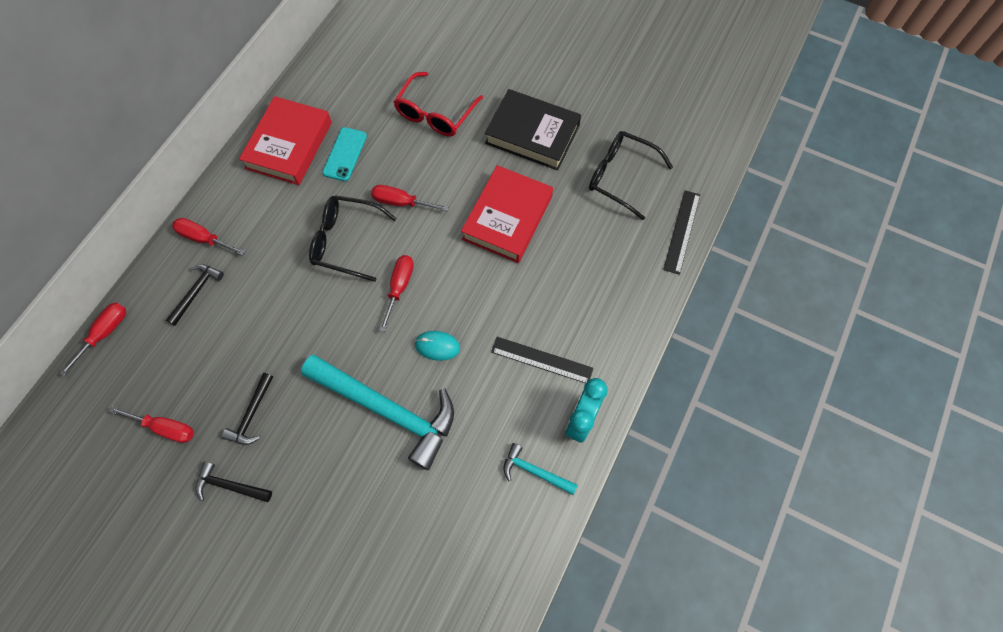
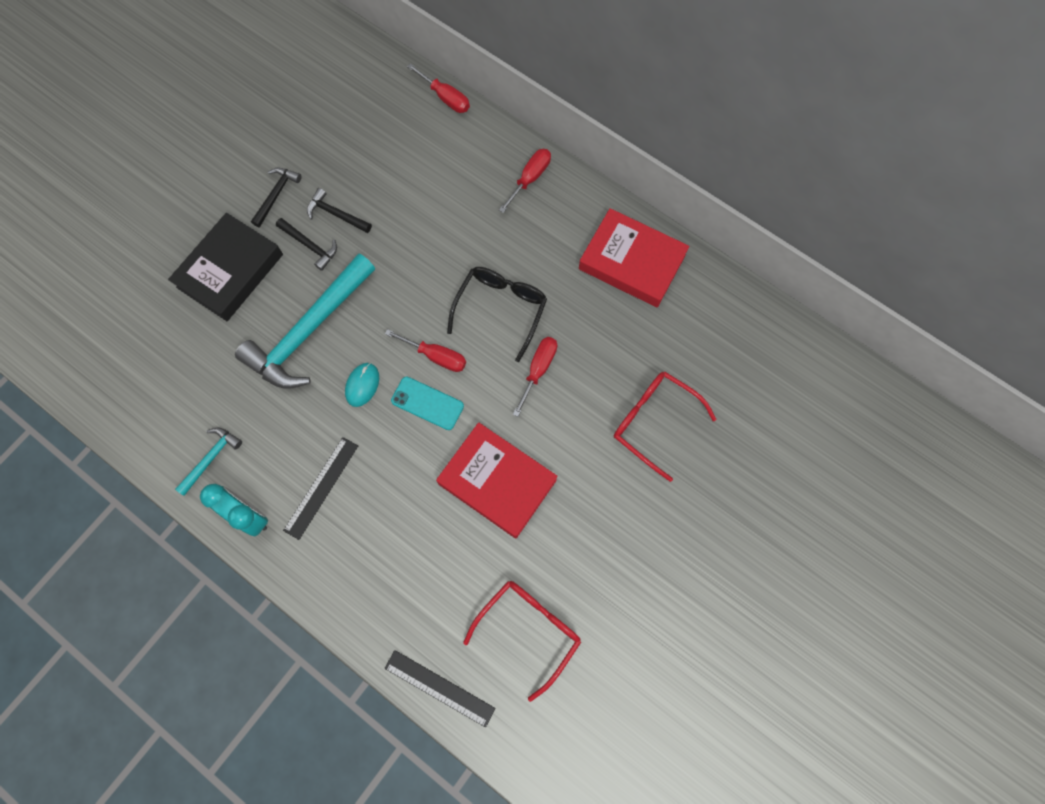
camera: 100 degrees right, 5 degrees up
red screwdriver [109,406,194,443] -> none
black hammer [166,264,224,326] -> black hammer moved to [276,218,337,271]
turquoise phone [322,127,367,181] -> turquoise phone moved to [391,377,464,430]
black book [485,89,581,170] -> black book moved to [168,213,283,321]
black glasses [589,131,673,220] -> red glasses [463,581,581,702]

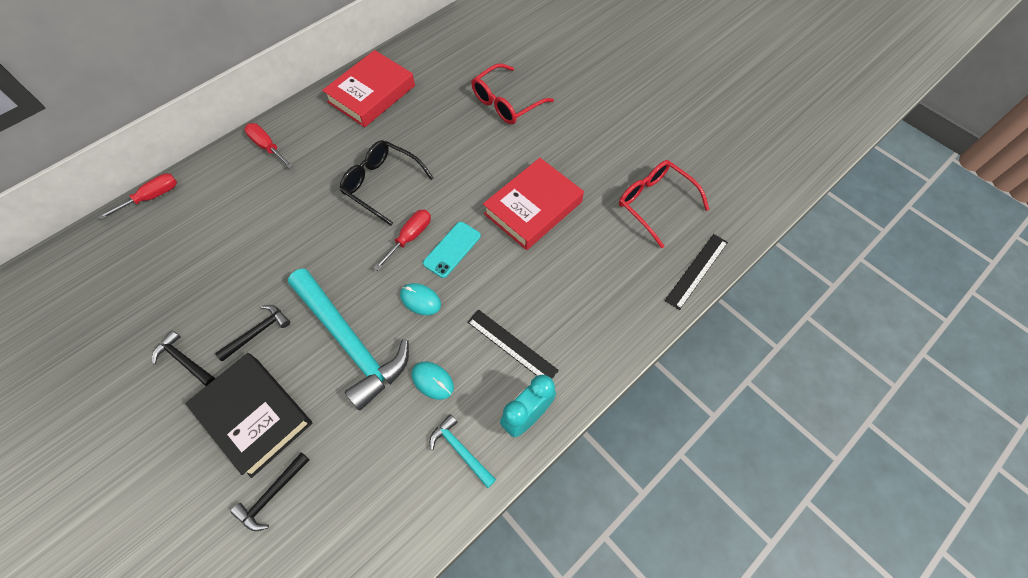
camera: 80 degrees left, 10 degrees down
black hammer [307,188,372,233] -> black hammer moved to [231,452,310,531]
red screwdriver [513,337,557,417] -> none
none -> turquoise mouse [411,361,454,400]

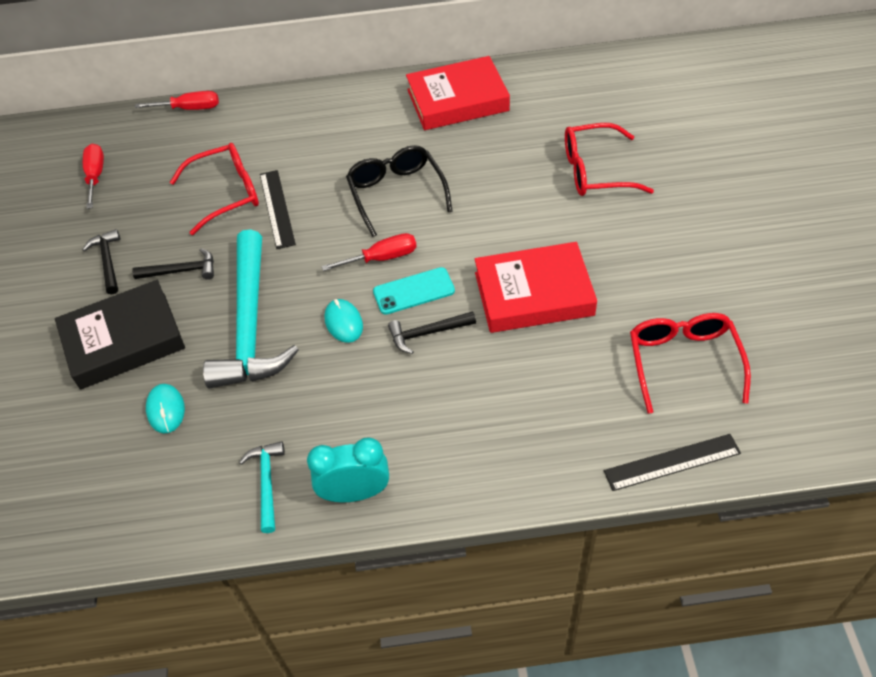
camera: 40 degrees right, 10 degrees down
black book [185,353,312,478] -> black book turned 75 degrees clockwise [55,280,185,390]
black hammer [231,452,310,531] -> black hammer moved to [388,311,476,354]
red screwdriver [244,123,293,169] -> red screwdriver moved to [83,144,104,209]
turquoise mouse [411,361,454,400] -> turquoise mouse moved to [146,384,185,433]
black ruler [467,310,559,379] -> black ruler moved to [260,170,296,249]
none -> red glasses [170,143,259,235]

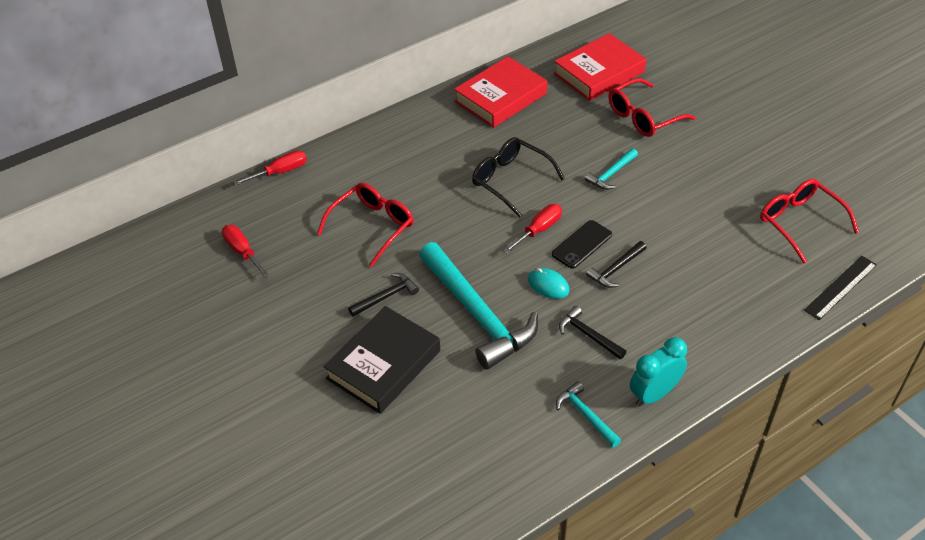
camera: 30 degrees left, 5 degrees down
black hammer [82,229,120,294] -> black hammer moved to [559,306,627,359]
turquoise mouse [146,384,185,433] -> none
black ruler [260,170,296,249] -> none
turquoise phone [373,267,455,315] -> black phone [552,220,612,269]
red book [475,242,597,333] -> red book moved to [554,33,646,101]
none -> turquoise hammer [585,148,638,190]

